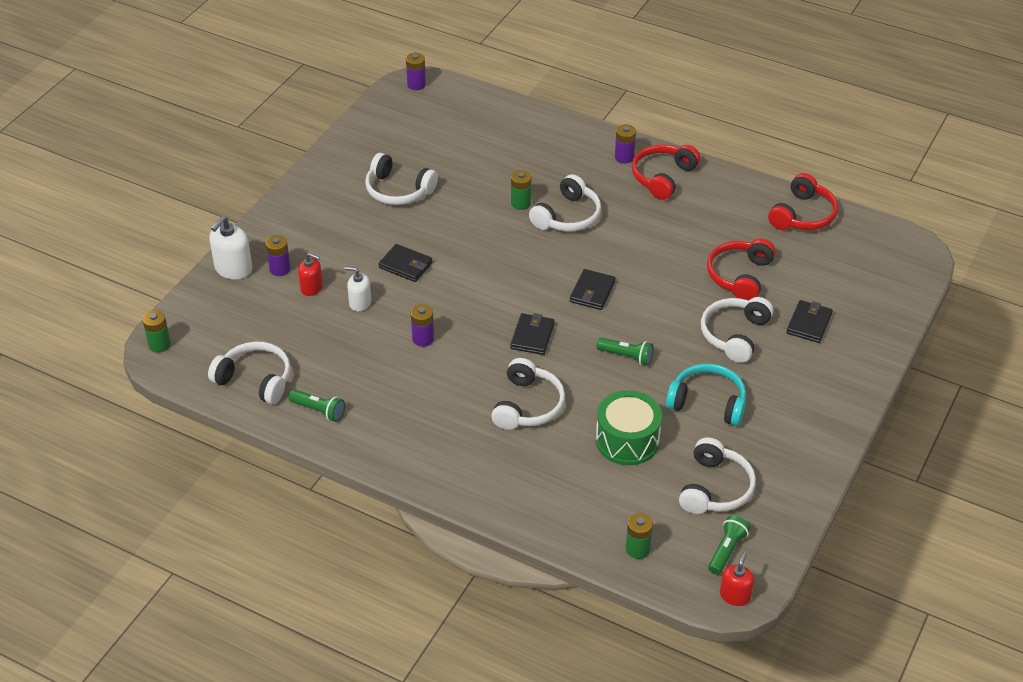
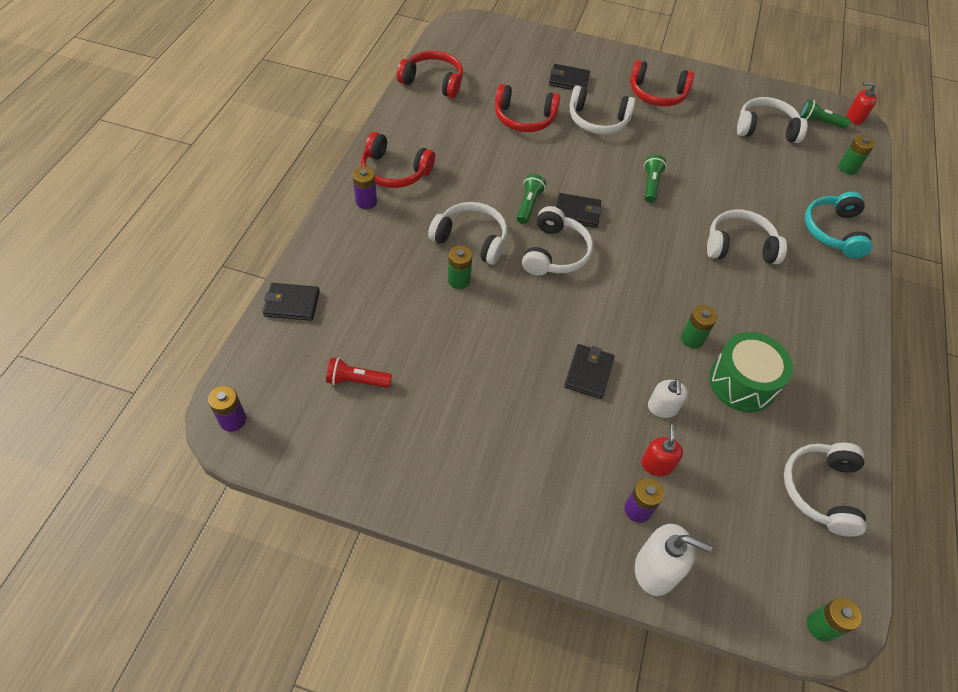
camera: 105 degrees left, 10 degrees up
green flashlight [288,389,345,422] -> green flashlight moved to [517,174,546,224]
white headphones [365,153,438,205] -> white headphones moved to [522,206,593,275]
purple battery [411,304,434,347] -> green battery [681,305,717,349]
black wallet [510,313,555,355] -> black wallet moved to [263,283,320,321]
green drum [596,390,662,465] -> green drum moved to [709,332,793,412]
turquoise headphones [666,364,746,426] -> turquoise headphones moved to [805,192,873,258]
none -> red flashlight [326,357,392,388]
none -> red headphones [630,60,695,106]

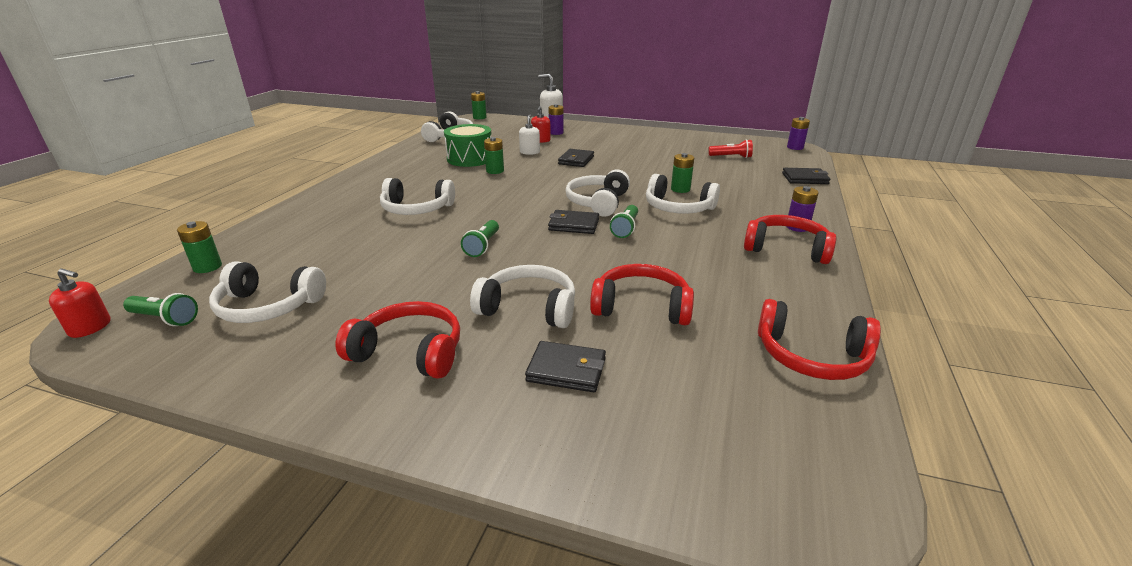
camera: 175 degrees left, 25 degrees down
turquoise headphones [805,192,873,258] -> none

